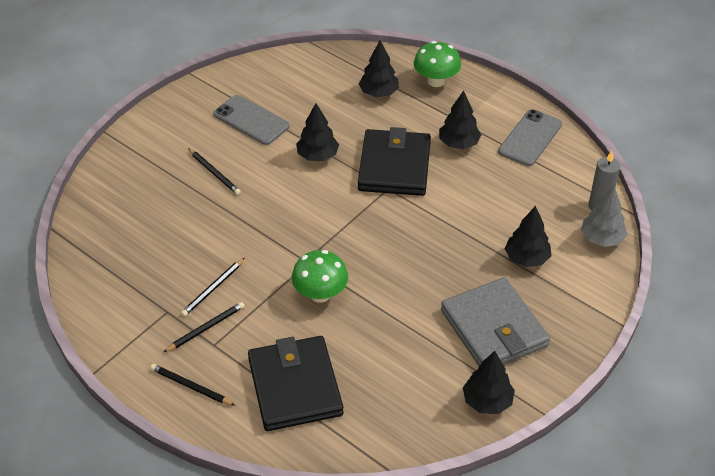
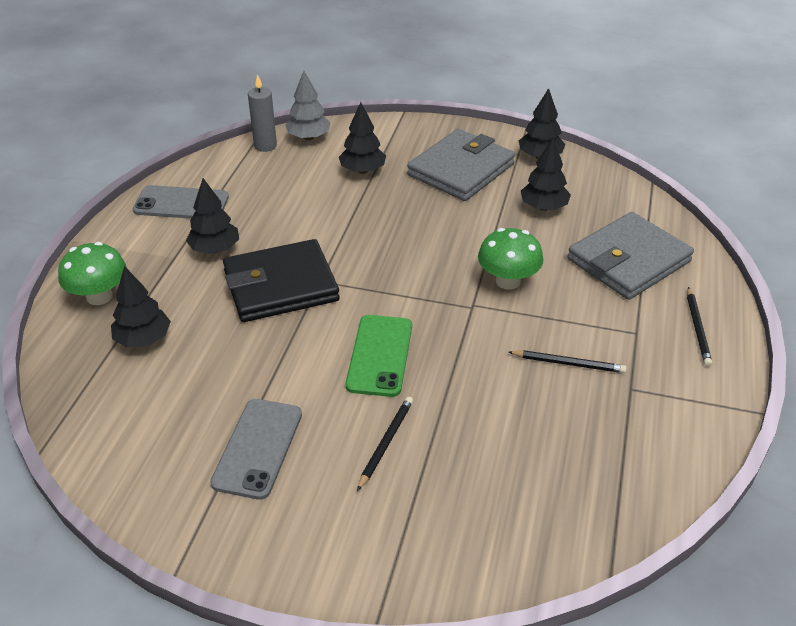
camera: 115 degrees left, 5 degrees down
black pencil [164,302,245,352] -> none
black wallet [248,336,344,431] -> grey wallet [567,212,694,300]
black tree [296,103,339,161] -> black tree moved to [521,138,571,211]
none -> green phone [346,315,412,397]

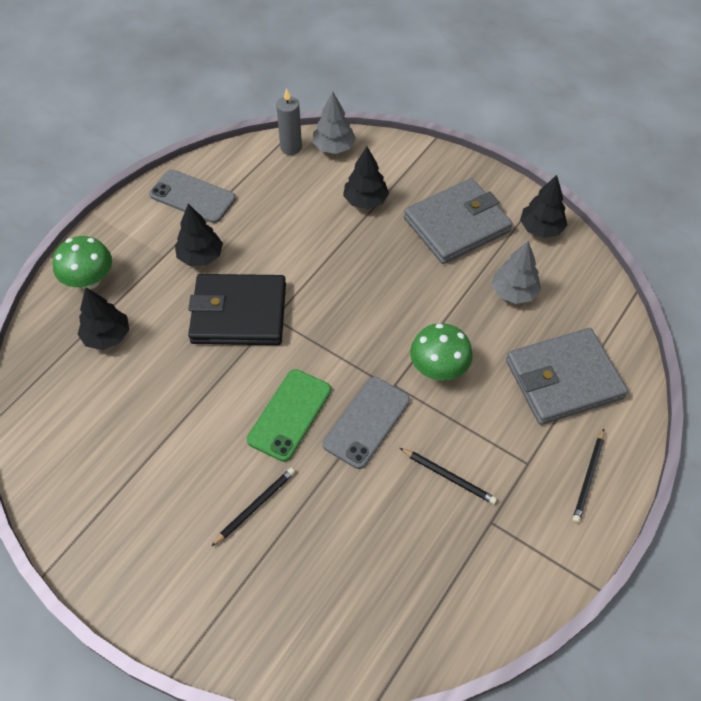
camera: 20 degrees right, 15 degrees up
grey phone [210,399,302,500] -> grey phone moved to [322,377,410,469]
black tree [521,138,571,211] -> grey tree [491,241,541,304]

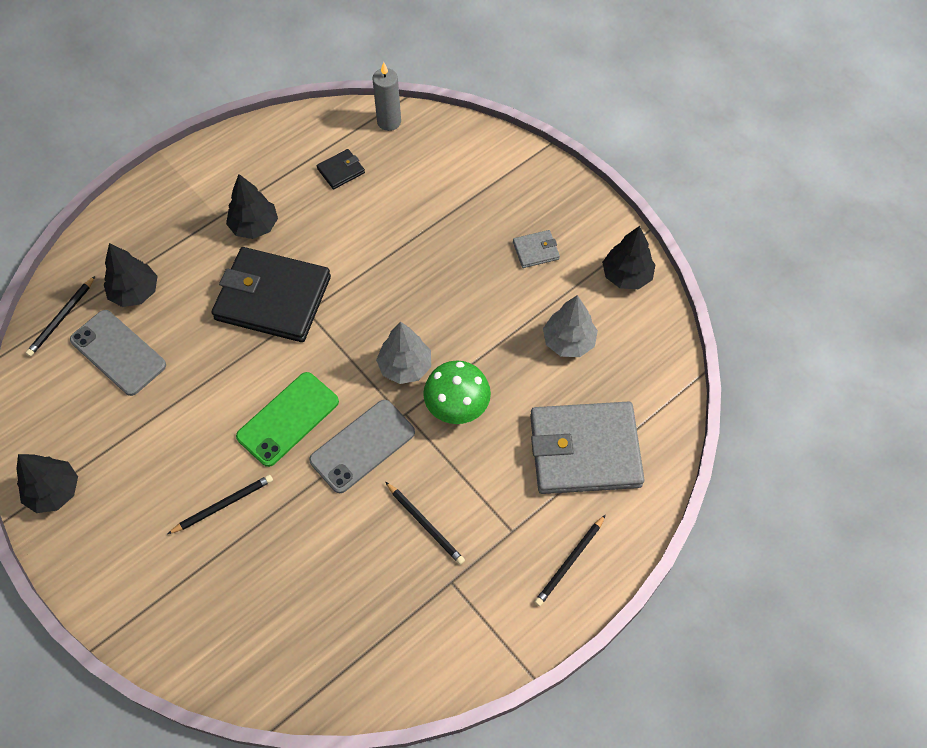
camera: 15 degrees right, 5 degrees up
green mushroom [53,236,112,289] -> none
grey phone [149,169,236,223] -> grey phone moved to [70,310,166,396]
grey tree [312,92,356,154] -> grey tree moved to [376,322,431,384]
black tree [343,147,389,209] -> black tree moved to [16,454,78,513]
grey wallet [404,178,513,264] -> grey wallet [513,230,560,268], size x0.42
none -> black pencil [26,276,95,357]
none -> black wallet [317,149,365,189]

